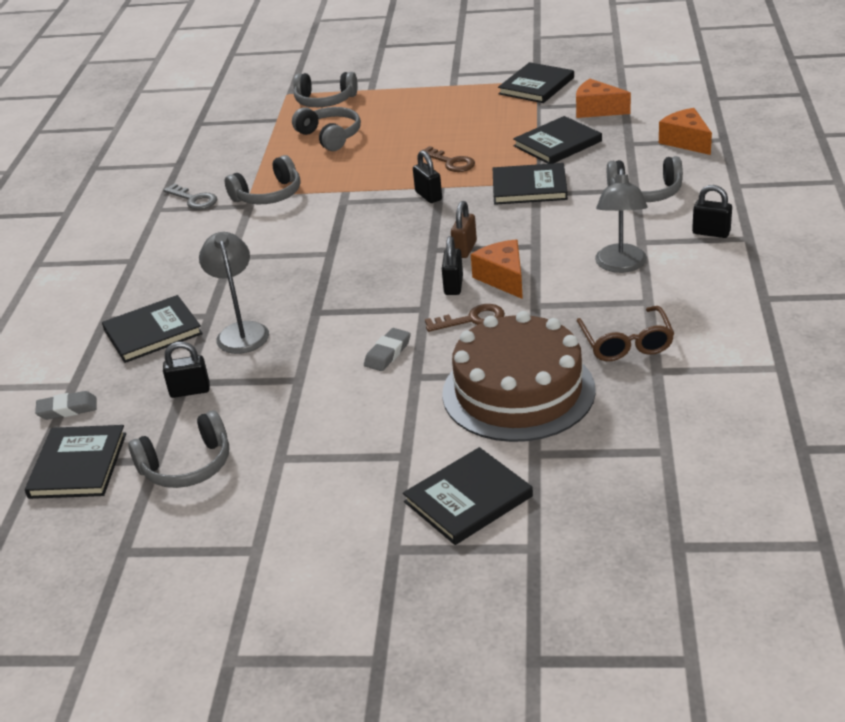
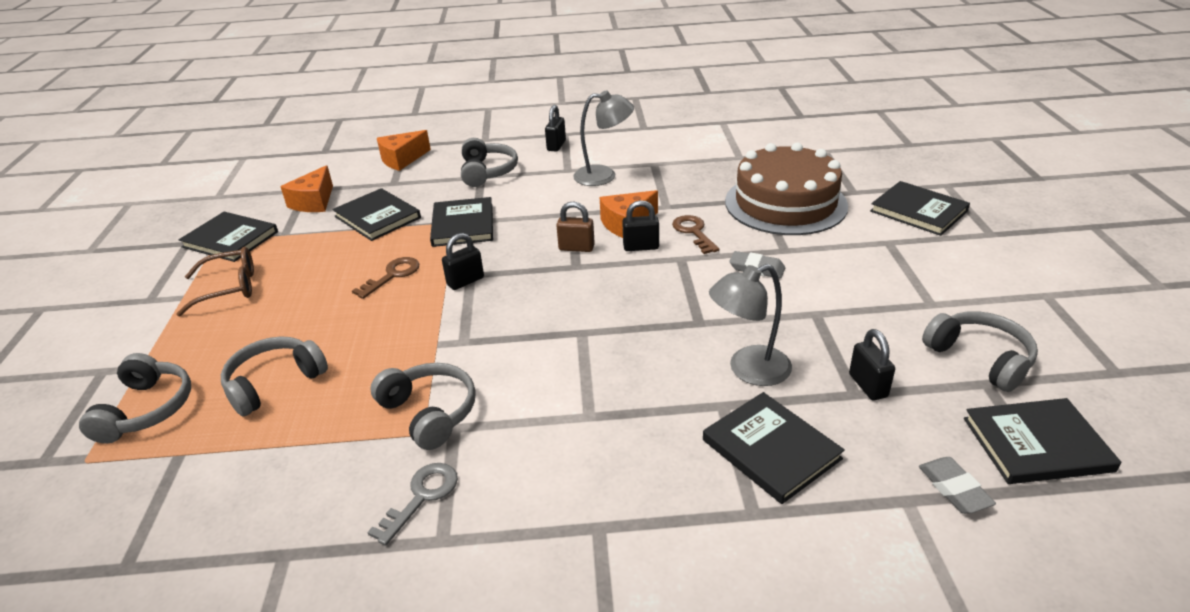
camera: 100 degrees left, 0 degrees up
brown glasses [577,306,674,361] -> brown glasses moved to [176,247,254,316]

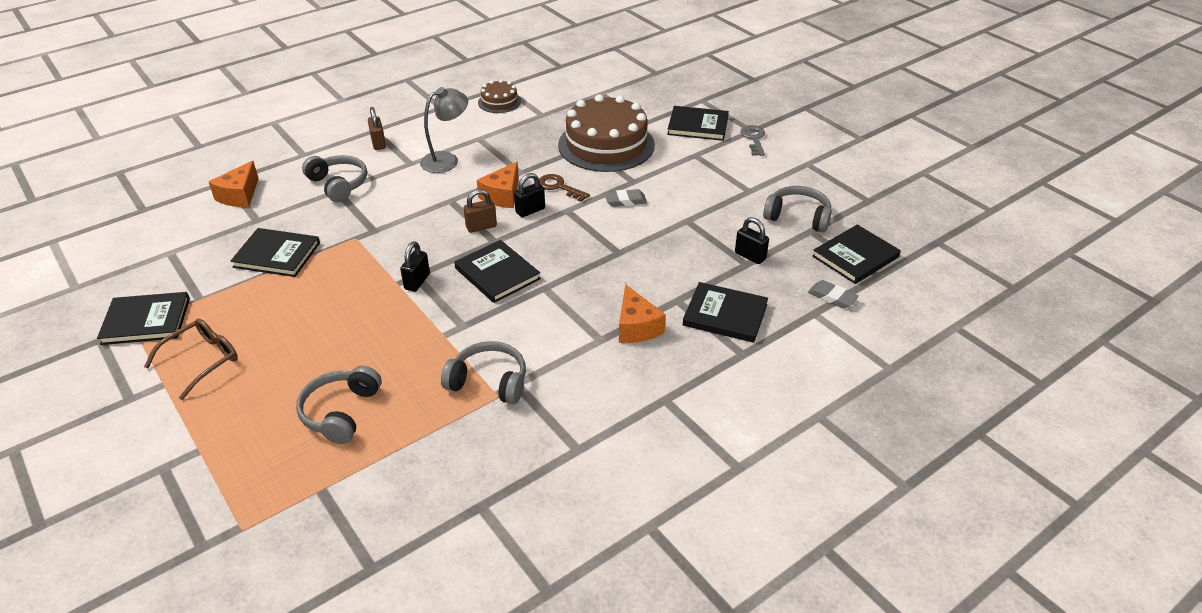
camera: 35 degrees left, 5 degrees up
grey headphones [79,353,191,444] -> none
orange cheese [280,165,333,212] -> orange cheese moved to [619,284,666,343]
brown key [352,257,419,299] -> none
grey key [367,463,458,546] -> grey key moved to [740,125,765,156]
black book [430,197,493,247] -> black book moved to [454,240,541,303]
black padlock [545,105,566,151] -> brown padlock [368,107,386,150]
grey lamp [709,264,792,386] -> none
none -> brown cake [478,80,521,113]

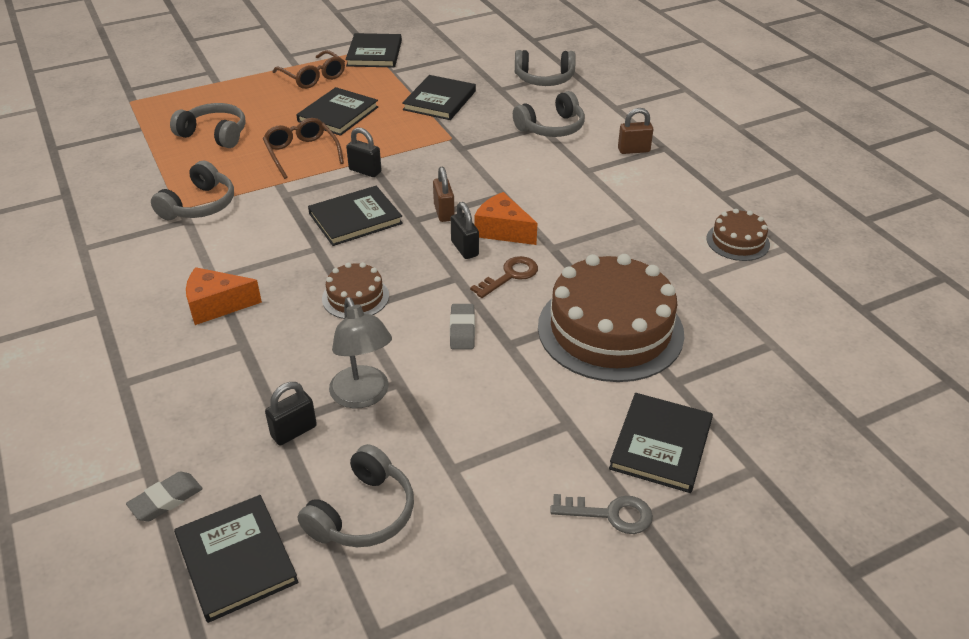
camera: 100 degrees right, 0 degrees up
orange cheese [209,161,259,207] -> grey headphones [515,50,576,86]
grey lamp [420,87,468,173] -> grey lamp moved to [329,297,392,409]
black book [683,282,768,343] -> black book moved to [296,87,379,136]
none -> brown glasses [263,118,344,179]
none -> brown cake [322,262,389,319]

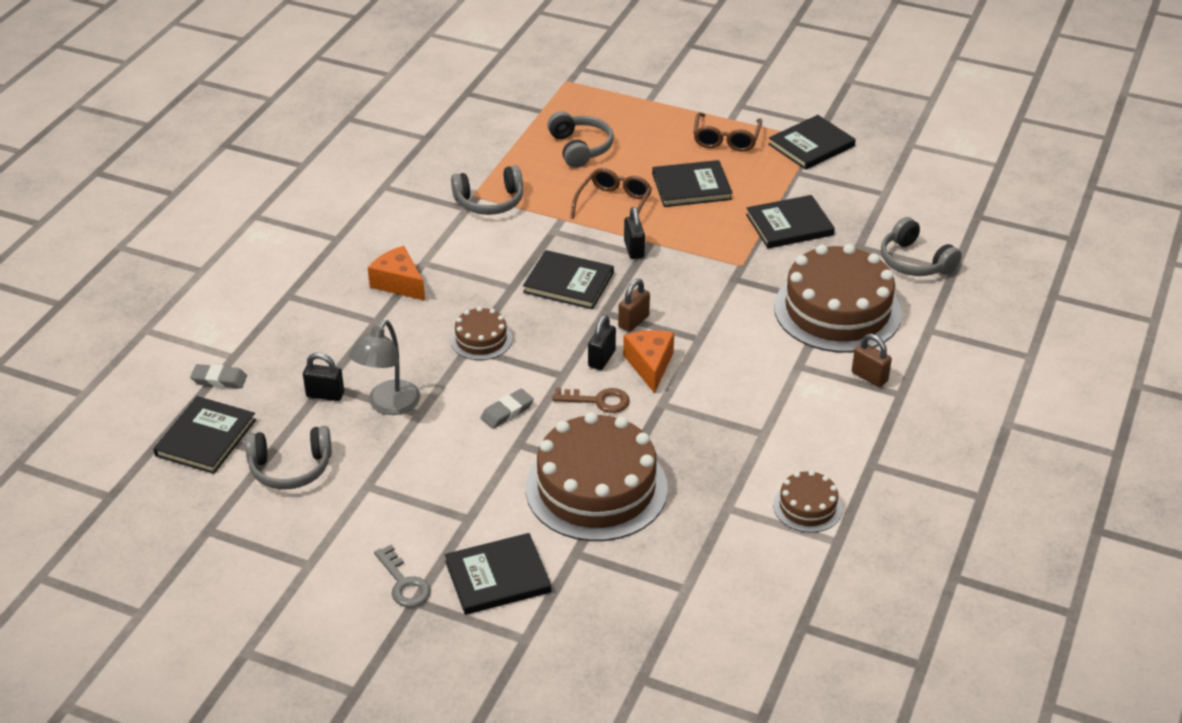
camera: 50 degrees right, 0 degrees up
grey headphones [513,91,585,137] -> brown cake [774,244,902,353]

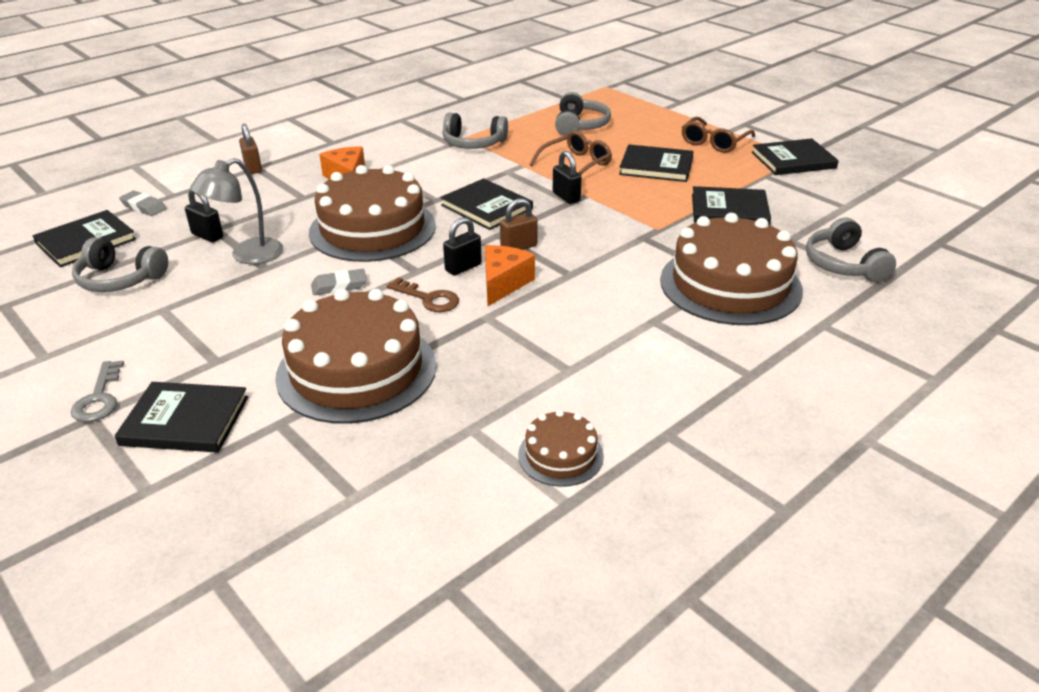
camera: 25 degrees right, 5 degrees down
brown cake [450,307,512,360] -> brown cake [309,165,436,262], size x2.09
black padlock [624,207,645,259] -> black padlock turned 45 degrees counterclockwise [553,151,582,204]
brown padlock [852,334,892,387] -> brown padlock moved to [239,124,262,174]

